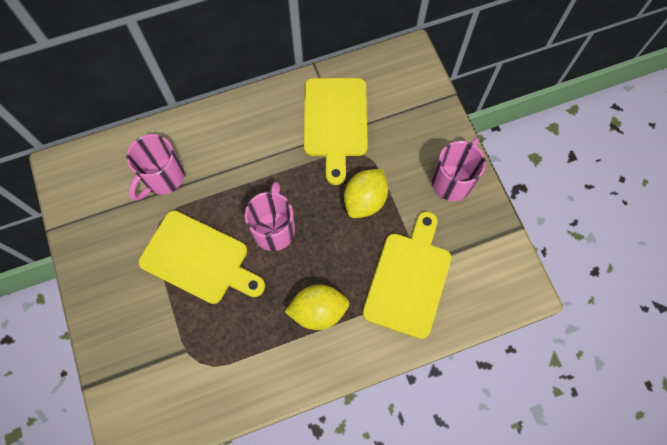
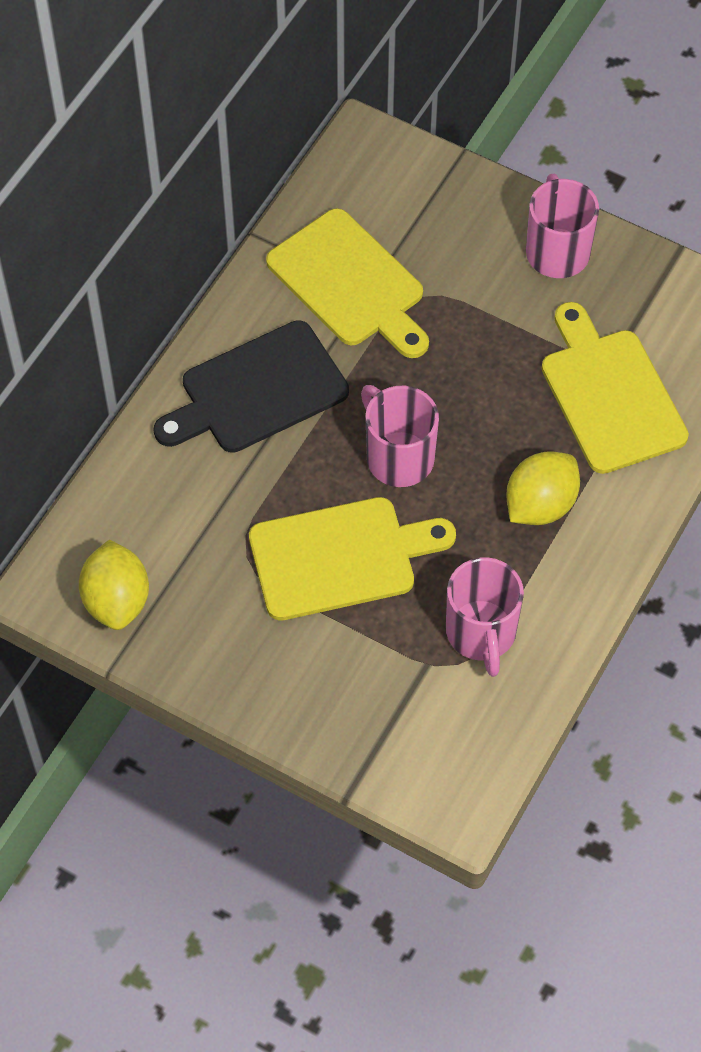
camera: 40 degrees left, 10 degrees down
pink mug [126,134,184,201] -> pink mug moved to [446,557,524,677]
yellow lemon [344,169,388,218] -> yellow lemon moved to [79,539,149,630]
none -> black cutting board [153,320,349,453]

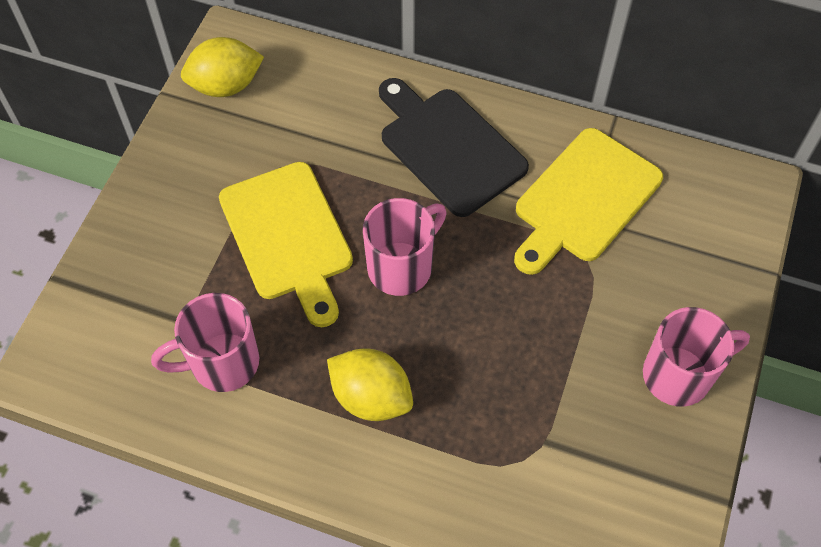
camera: 80 degrees right, 0 degrees up
yellow cutting board [541,302,689,474] -> none

